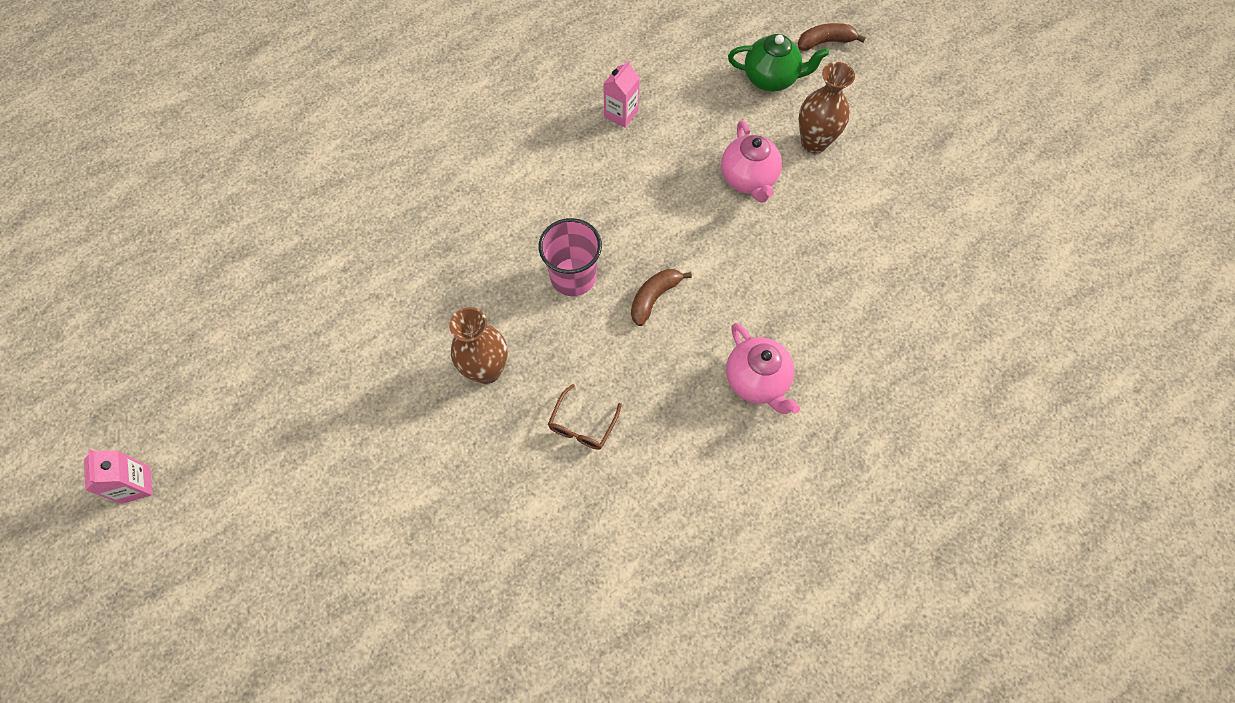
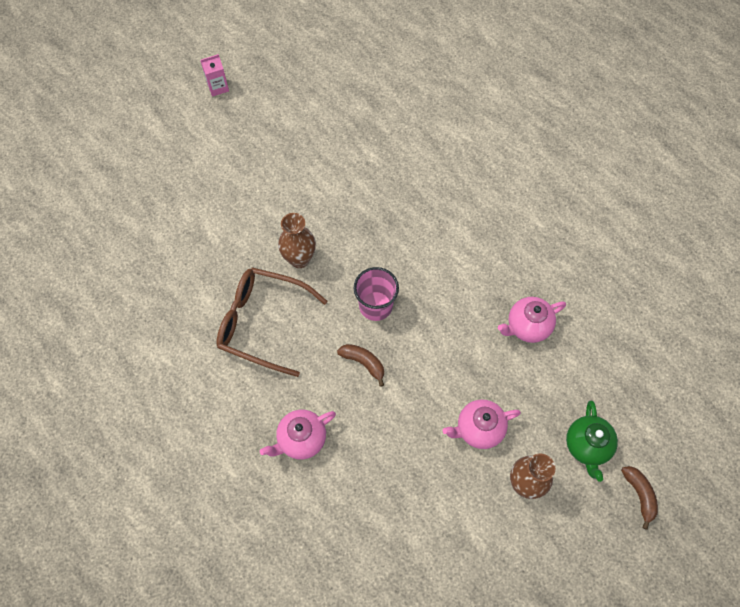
camera: 85 degrees right, 0 degrees up
brown glasses [548,384,622,450] -> brown glasses [216,267,328,377], size x2.25
pink carton [603,60,640,128] -> pink teapot [498,297,566,343]

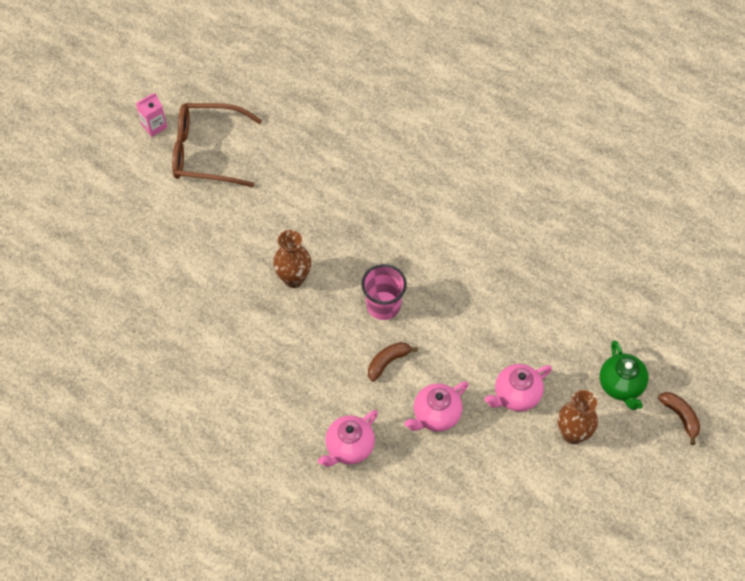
camera: 15 degrees left, 5 degrees down
brown glasses [216,267,328,377] -> brown glasses moved to [172,103,262,187]
brown banana [337,344,384,387] -> brown banana turned 60 degrees counterclockwise [368,342,418,381]
pink teapot [498,297,566,343] -> pink teapot moved to [404,381,468,432]

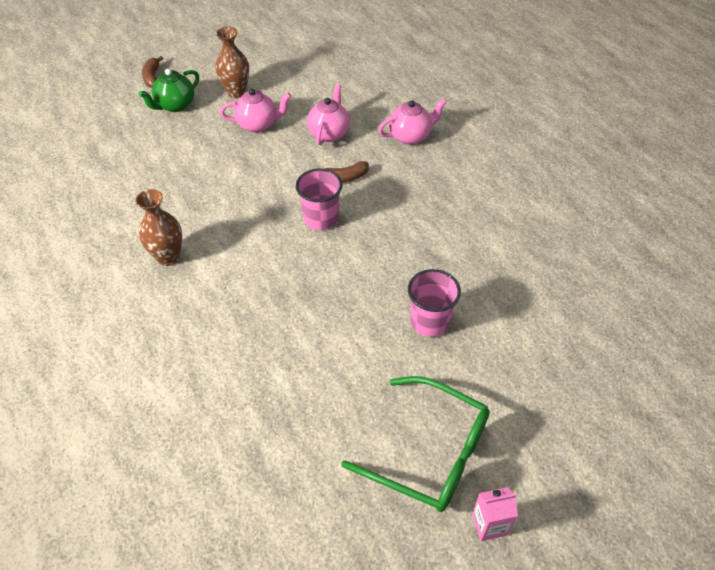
camera: 155 degrees left, 10 degrees down
brown glasses [172,103,262,187] -> green glasses [341,376,490,512]
brown vase [273,230,311,288] -> brown vase moved to [135,189,182,266]
pink teapot [404,381,468,432] -> pink teapot turned 60 degrees counterclockwise [307,84,350,145]
green teapot [600,340,649,410] -> green teapot turned 150 degrees counterclockwise [138,69,199,112]
none -> pink cup [408,269,461,337]

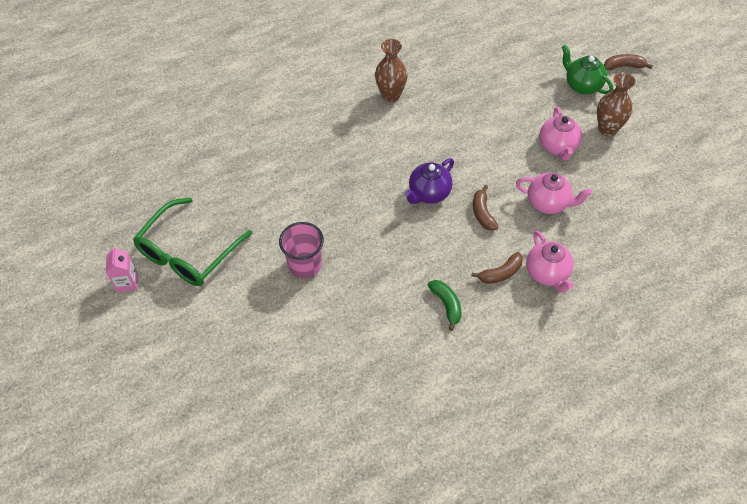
camera: 95 degrees right, 5 degrees up
pink cup [296,169,343,230] -> purple teapot [404,158,454,204]
none -> green banana [428,280,461,331]
none -> brown banana [471,252,523,284]

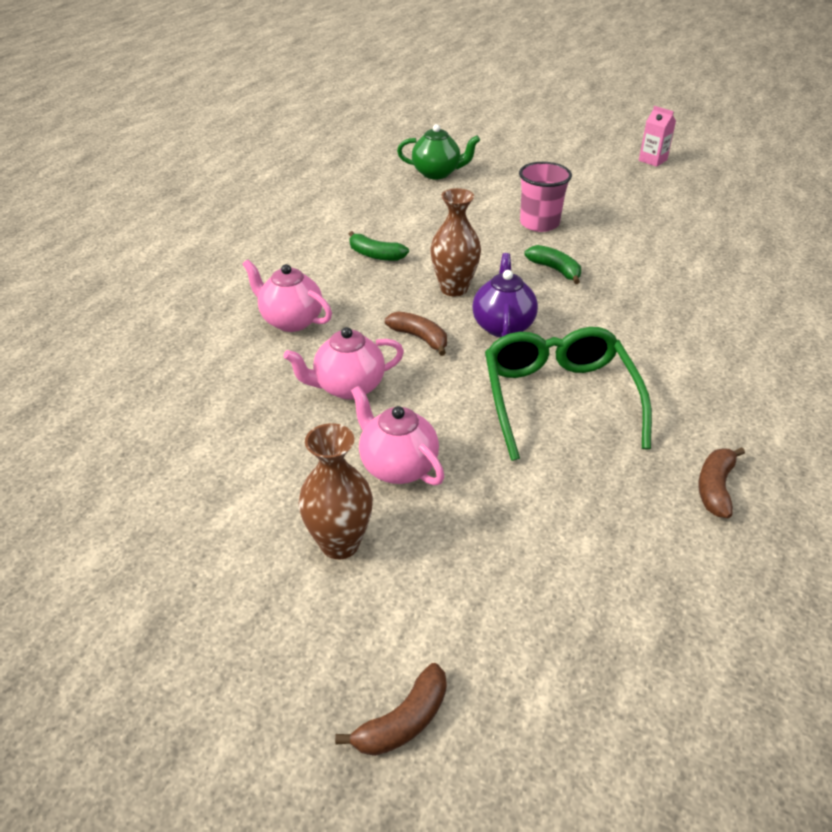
camera: 140 degrees right, 15 degrees down
green glasses [133,197,253,286] -> green glasses moved to [485,327,652,461]
brown vase [375,39,408,102] -> brown vase moved to [430,188,481,296]
brown banana [471,252,523,284] -> brown banana moved to [698,447,745,518]
green teapot [562,45,613,94] -> green teapot moved to [397,124,480,179]
none -> green banana [524,245,581,284]

